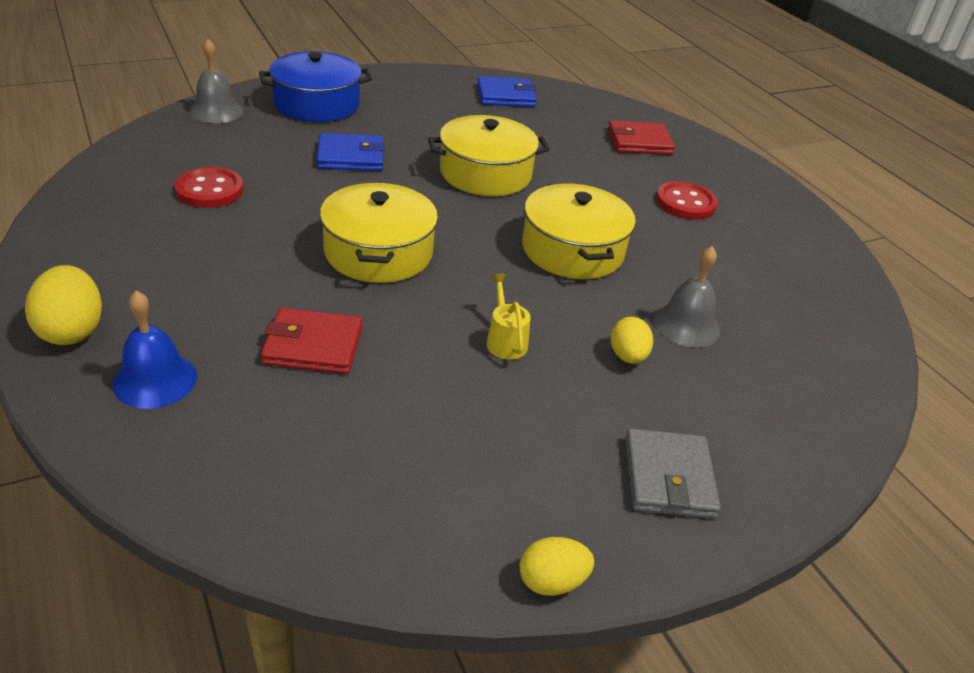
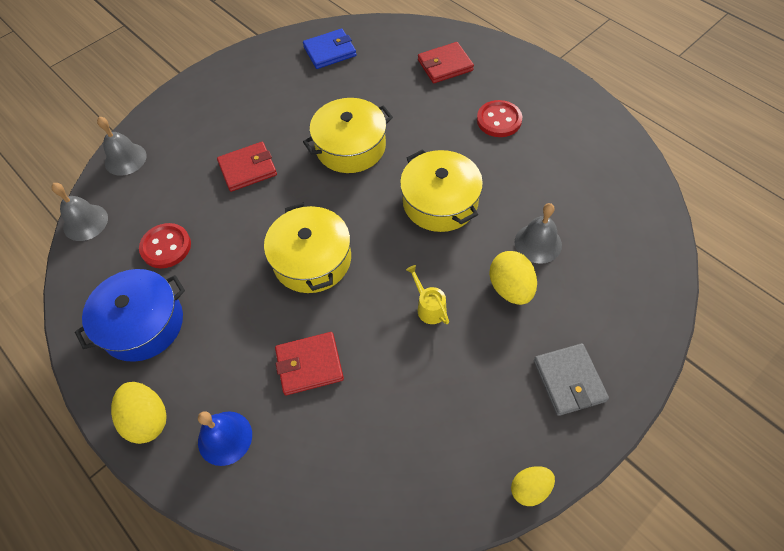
camera: 10 degrees left, 20 degrees up
blue pot [259,51,372,122] -> blue pot moved to [75,269,185,362]
blue wallet [317,133,385,171] -> red wallet [217,142,277,192]
yellow egg [610,317,653,364] -> yellow egg [489,251,537,305], size x1.51
none -> grey bell [51,183,108,241]

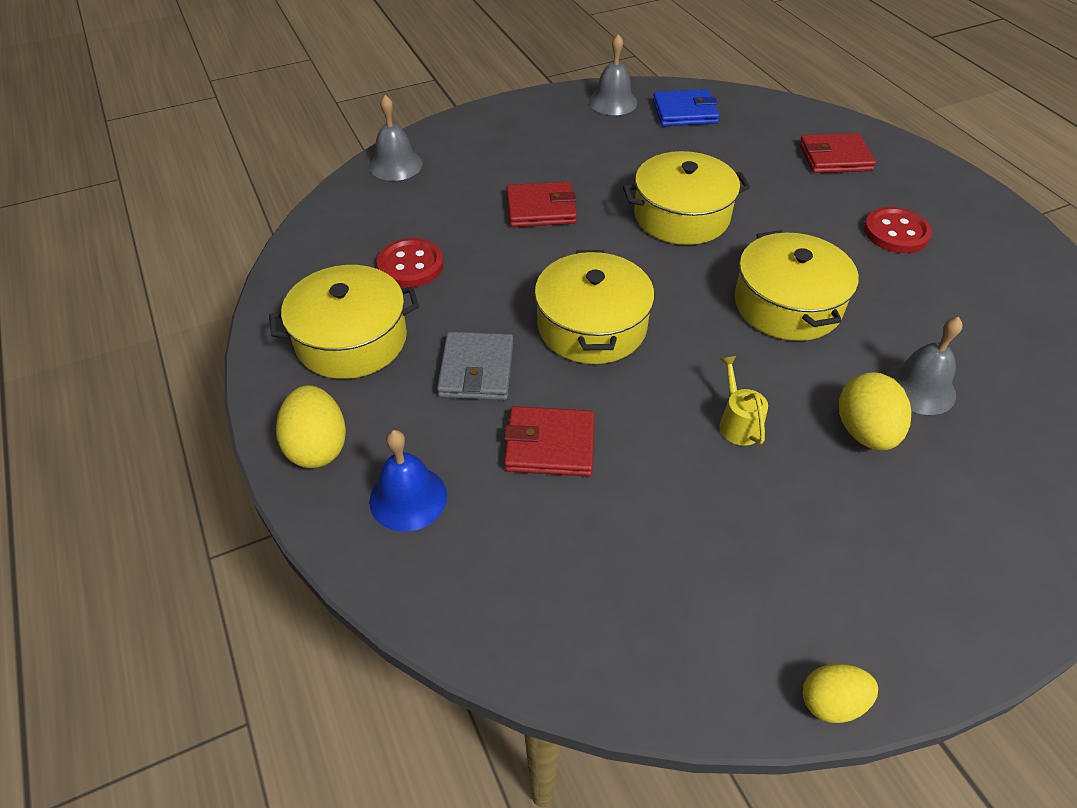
camera: 15 degrees right, 10 degrees down
grey bell [51,183,108,241] -> grey bell moved to [589,34,637,115]
blue pot [75,269,185,362] -> yellow pot [269,265,419,379]
grey wallet [534,343,609,416] -> grey wallet moved to [437,332,513,400]

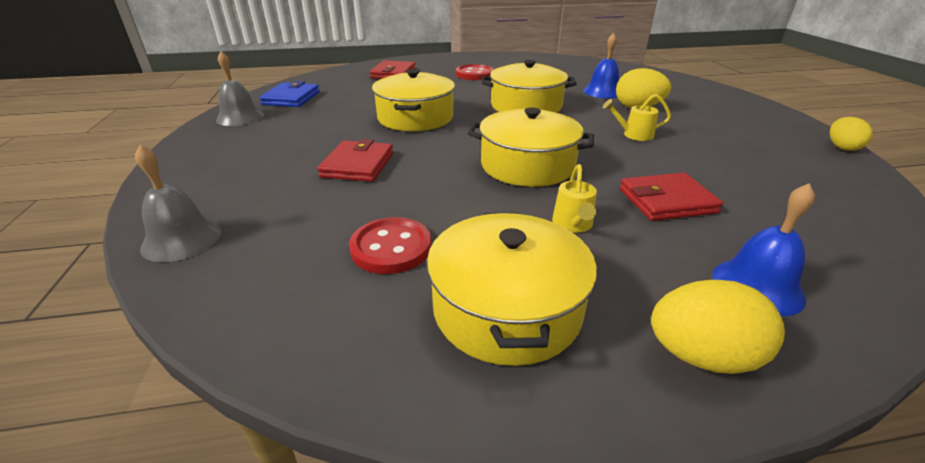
camera: 75 degrees left, 15 degrees down
grey wallet [437,332,513,400] -> yellow watering can [552,164,597,233]
red wallet [504,406,595,477] -> red wallet turned 60 degrees clockwise [620,173,723,221]
grey bell [885,317,963,415] -> blue bell [583,33,619,98]

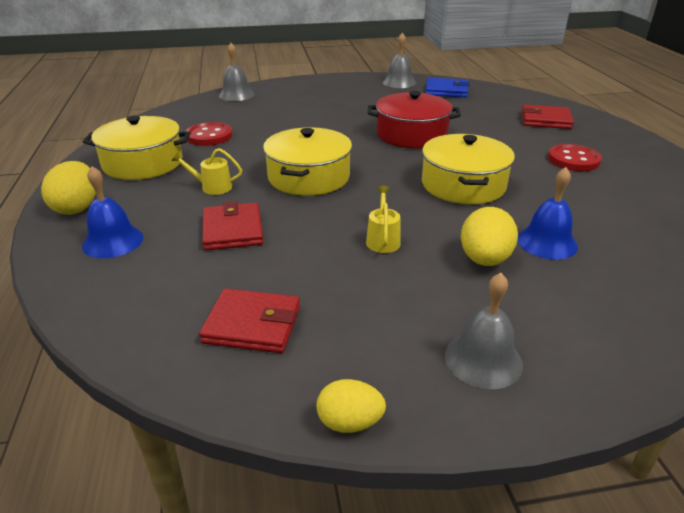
camera: 90 degrees right, 0 degrees up
red wallet [317,139,393,182] -> red wallet moved to [199,288,300,353]
yellow pot [372,69,455,131] -> red pot [368,91,461,148]
none -> grey bell [445,273,523,389]

